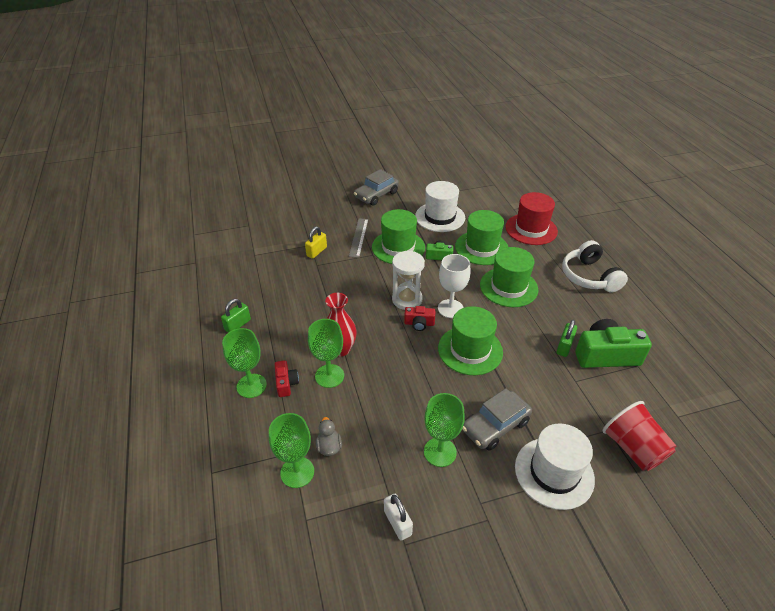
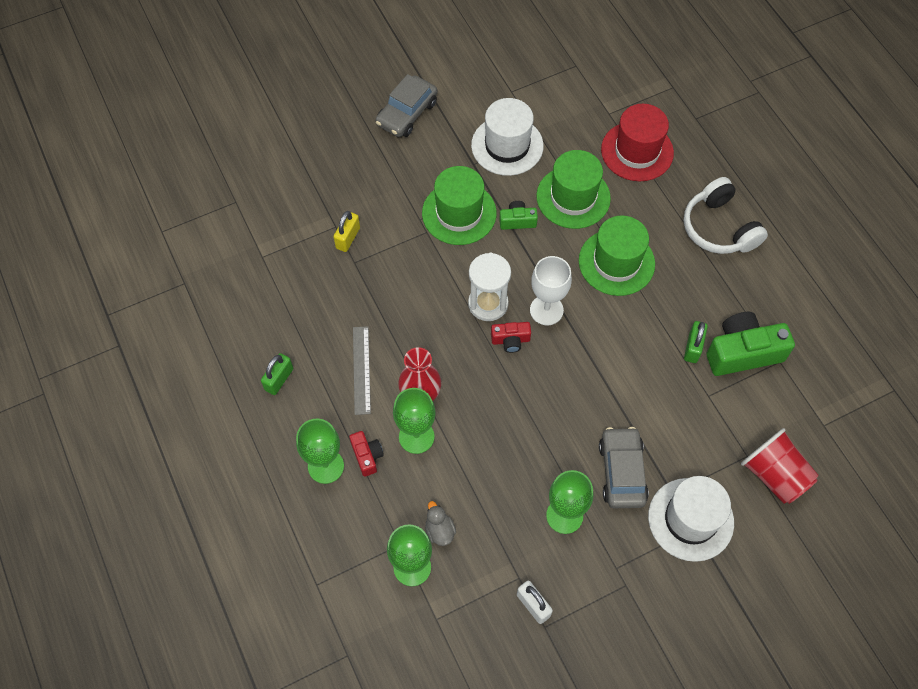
camera: 10 degrees left, 20 degrees up
grey ruler [349,218,368,258] -> grey ruler moved to [353,326,371,415]
green hat [438,306,503,375] -> none
grey car [462,388,532,451] -> grey car turned 135 degrees clockwise [599,427,649,508]

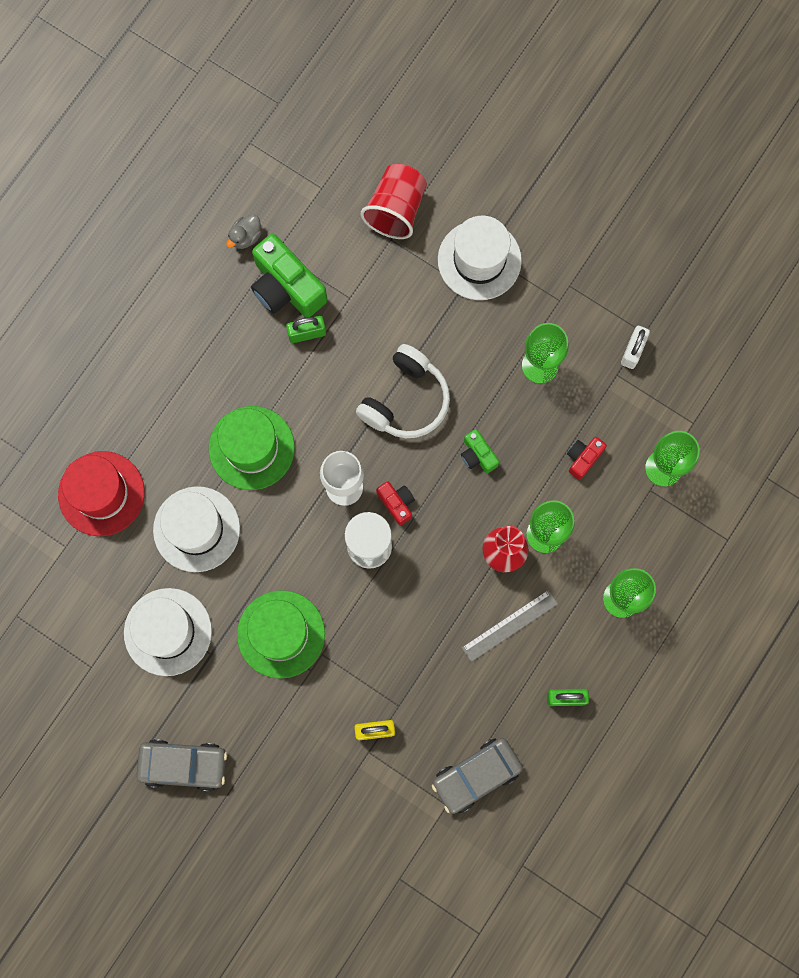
camera: 120 degrees left, 15 degrees up
red camera [349,431,384,477] -> red camera moved to [567,437,607,480]
grey duck [425,501,456,546] -> grey duck moved to [226,214,262,249]
green camera [499,201,538,230] -> green camera moved to [461,429,499,473]
green hat [536,150,611,229] -> white hat [153,486,240,572]
grey car [599,427,649,508] -> grey car moved to [432,738,523,814]
white headphones [684,177,768,254] -> white headphones moved to [356,344,450,438]

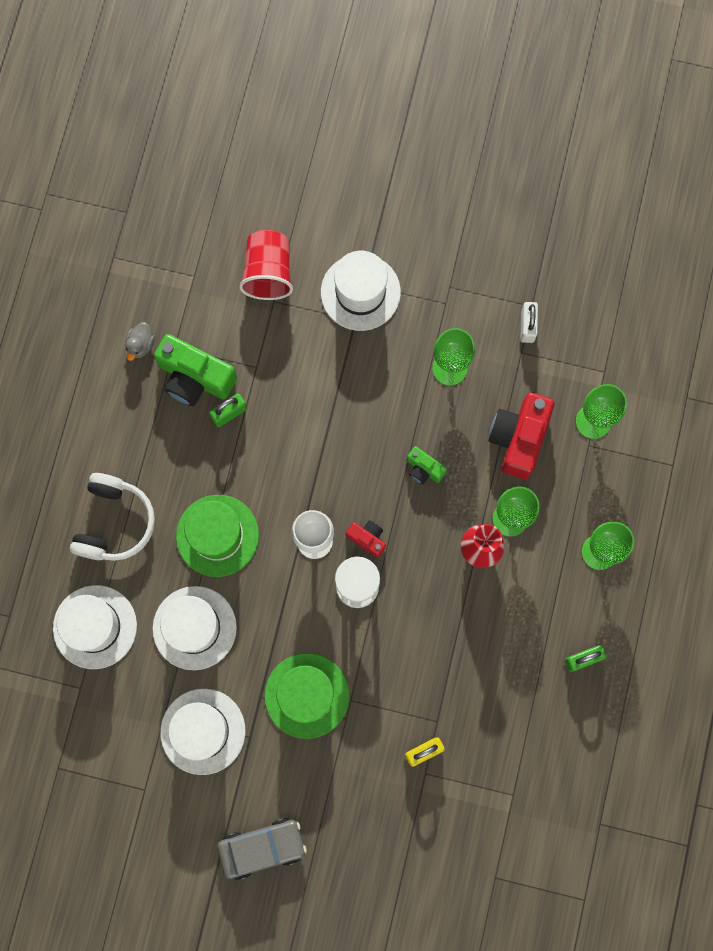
camera: 20 degrees left, 0 degrees up
red hat [58,451,145,536] -> white hat [53,585,137,669]
white headphones [356,344,450,438] -> white headphones moved to [70,473,155,561]
grey car [432,738,523,814] -> none
grey ruler [462,590,558,662] -> none
red camera [567,437,607,480] -> red camera [489,392,555,479], size x1.96

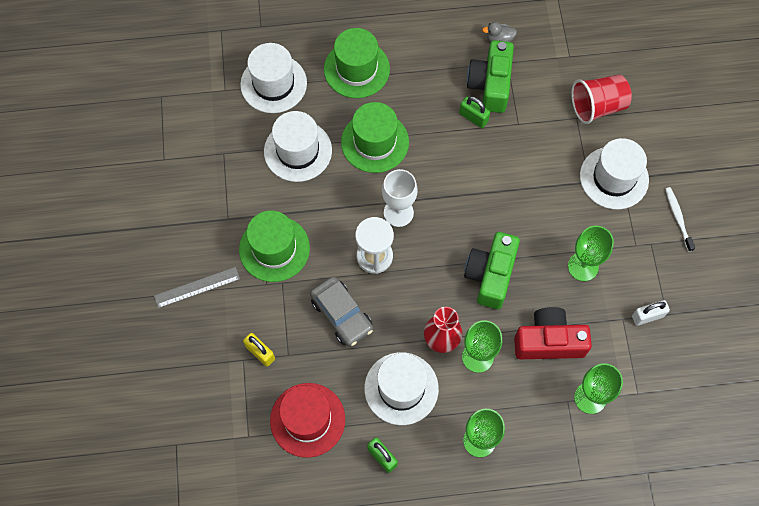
camera: 70 degrees right, 10 degrees down
white headphones [70,473,155,561] -> green hat [324,28,390,98]
white hat [160,689,245,775] -> white hat moved to [364,352,439,425]
grey car [217,818,307,880] -> grey car moved to [310,276,373,347]
red camera [346,520,386,558] -> none
green camera [407,446,447,484] -> green camera [464,232,520,309], size x1.96
none -> grey ruler [154,267,240,308]
none -> red hat [270,383,345,458]
none -> white toothbrush [665,187,695,252]

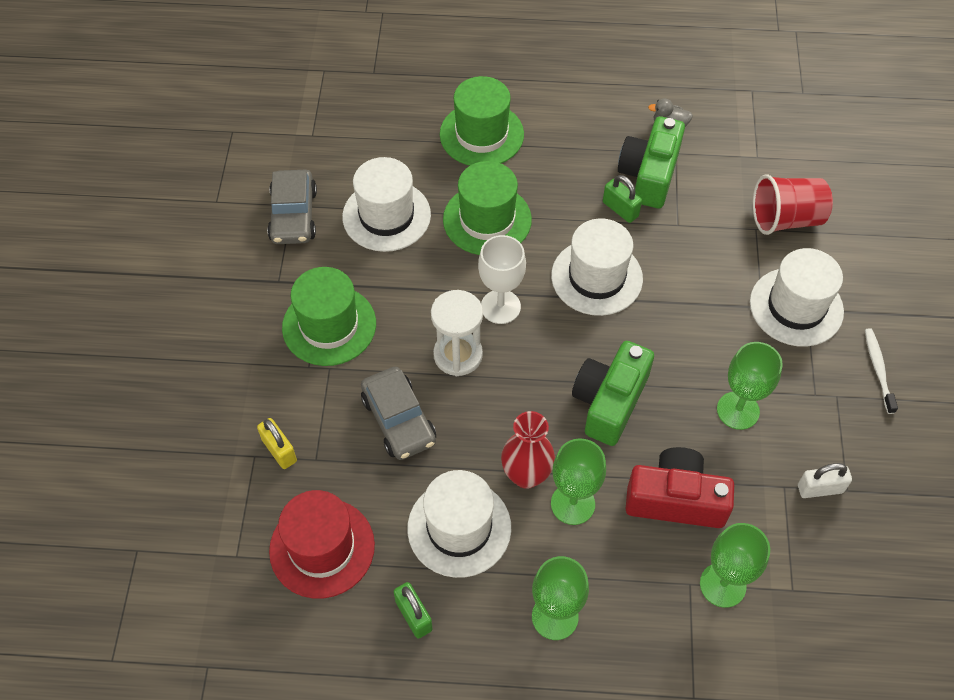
camera: 10 degrees right, 10 degrees down
grey ruler [154,267,240,308] -> none
white hat [240,43,307,113] -> white hat moved to [551,218,643,316]
none -> grey car [267,170,317,244]

